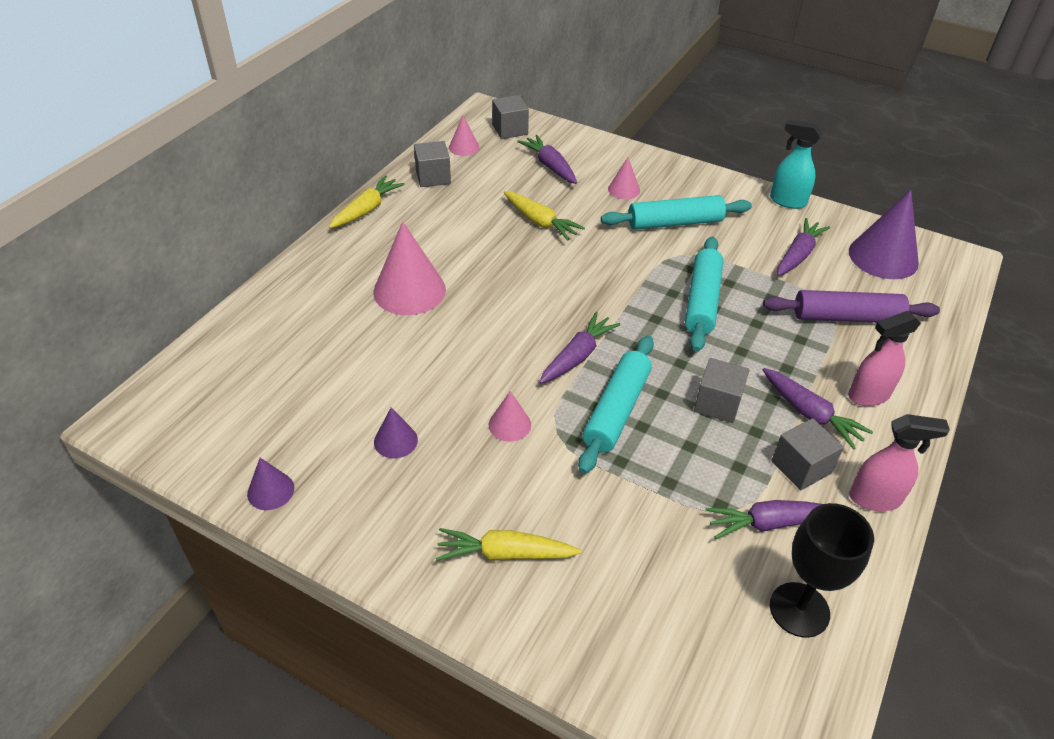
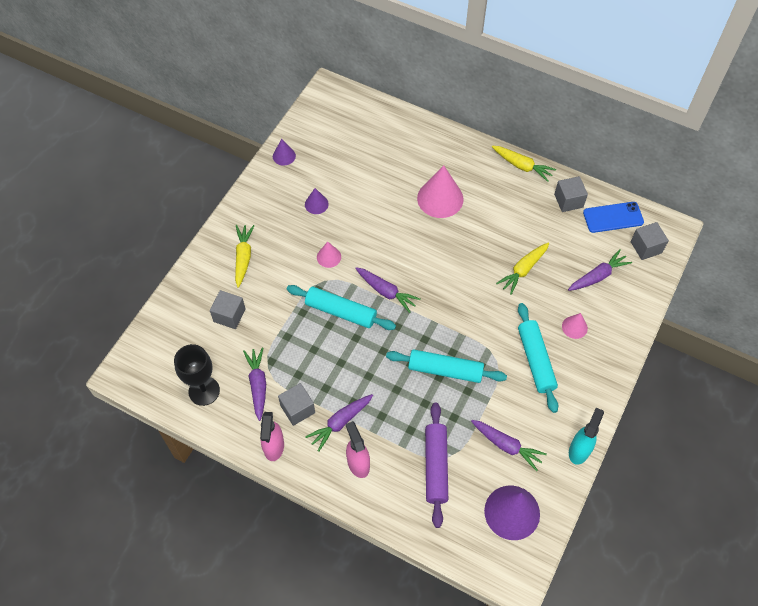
camera: 90 degrees right, 15 degrees up
pink cone [449,116,479,156] -> blue phone [583,202,644,233]
grey cube [694,358,750,423] -> grey cube moved to [210,290,246,329]

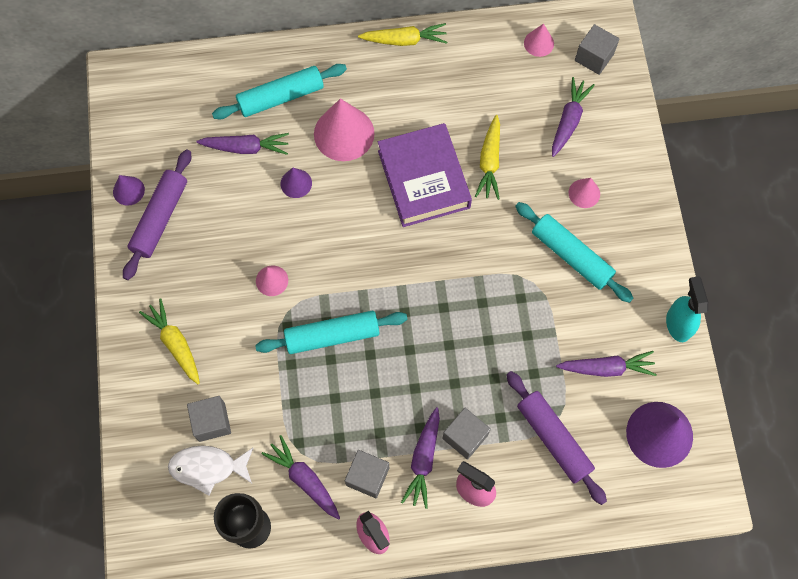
camera: 35 degrees left, 10 degrees up
purple cone [305,188,329,214] -> purple cone moved to [281,168,312,198]
purple carrot [355,267,421,313] -> purple carrot moved to [196,133,289,155]
turquoise rolling pin [386,349,507,383] -> turquoise rolling pin moved to [212,64,347,119]
grey cube [554,176,588,212] -> grey cube moved to [442,408,491,460]
blue phone [583,202,644,233] -> pink cone [524,24,554,57]
none -> purple rolling pin [123,149,191,280]
none -> white fish [168,446,253,496]
none -> purple book [378,123,472,227]

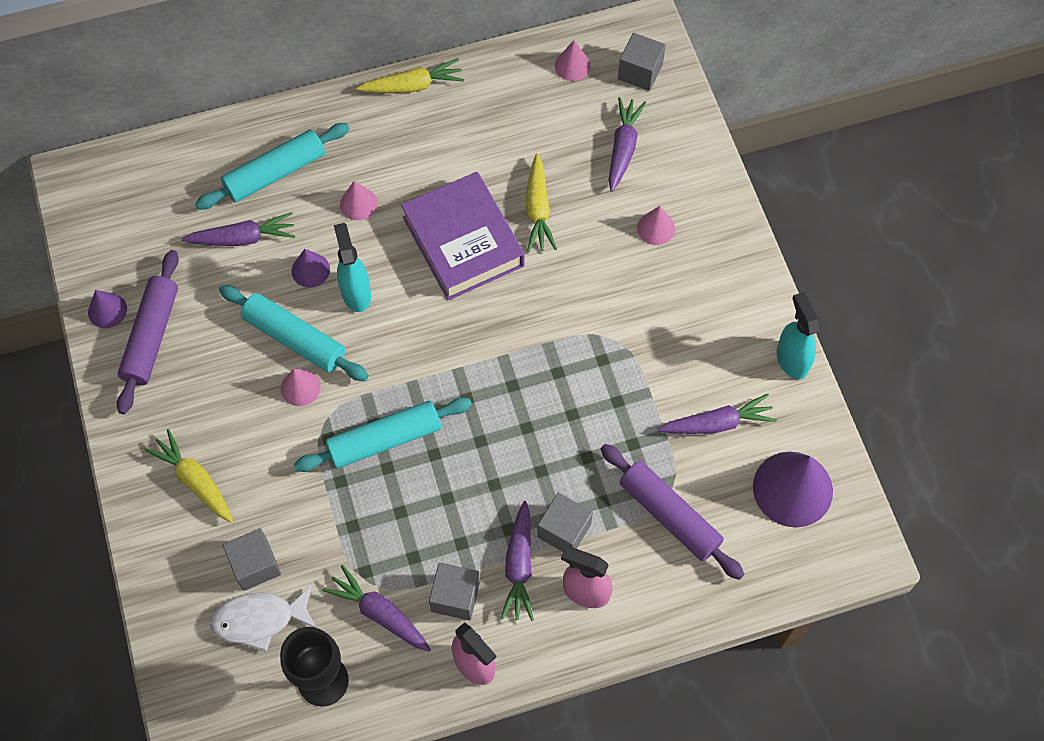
camera: 10 degrees left, 5 degrees down
pink cone [314,98,374,161] -> pink cone [340,181,378,220], size x0.51
turquoise rolling pin [515,202,633,303] -> turquoise rolling pin moved to [219,285,369,381]
none -> turquoise spray bottle [334,223,371,312]

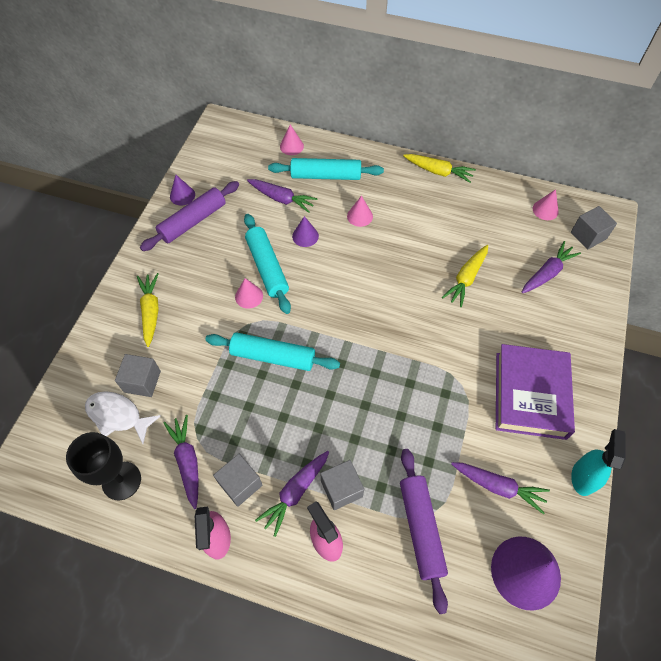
camera: 35 degrees right, 5 degrees down
turquoise spray bottle [334,223,371,312] -> none
purple book [401,172,525,300] -> purple book moved to [496,344,575,440]
pink cone [637,206,675,245] -> pink cone moved to [280,125,304,155]

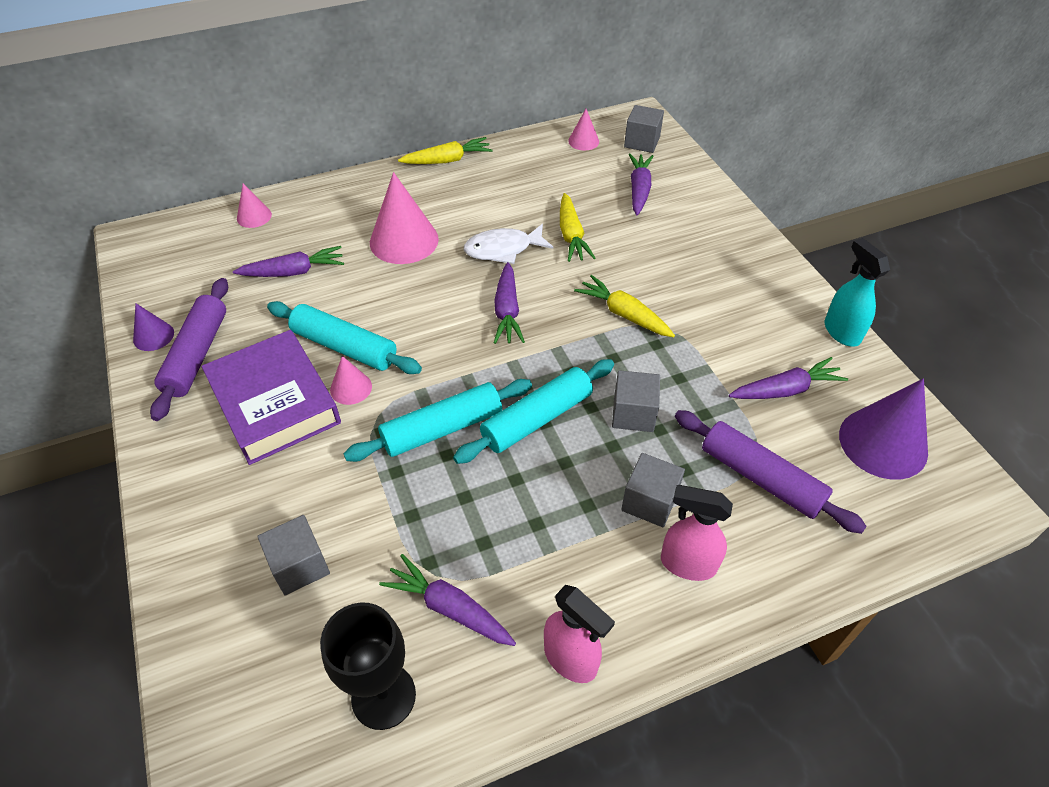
camera: 40 degrees left, 10 degrees down
white fish [85,391,161,444] -> white fish moved to [464,224,553,264]
yellow carrot [137,273,159,347] -> yellow carrot moved to [574,275,675,337]
grey cube [213,454,263,507] -> grey cube moved to [612,370,660,432]
purple carrot [255,451,329,537] -> purple carrot moved to [494,262,525,344]
turquoise rolling pin [268,158,384,180] -> turquoise rolling pin moved to [453,359,614,464]
purple cone [292,216,319,247] -> none
pink cone [347,196,373,227] -> pink cone [370,172,439,264], size x1.95
purple book [496,344,575,440] -> purple book moved to [202,330,341,465]

